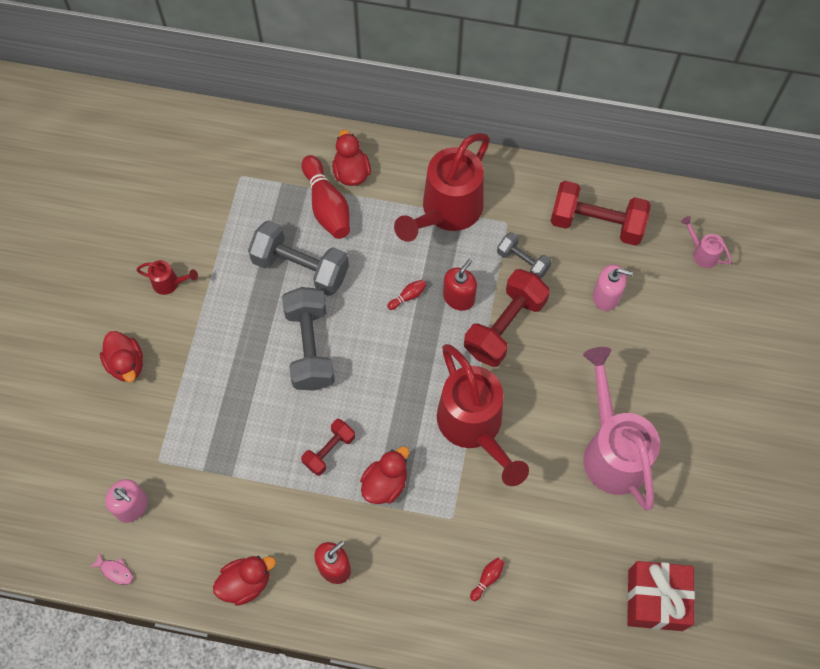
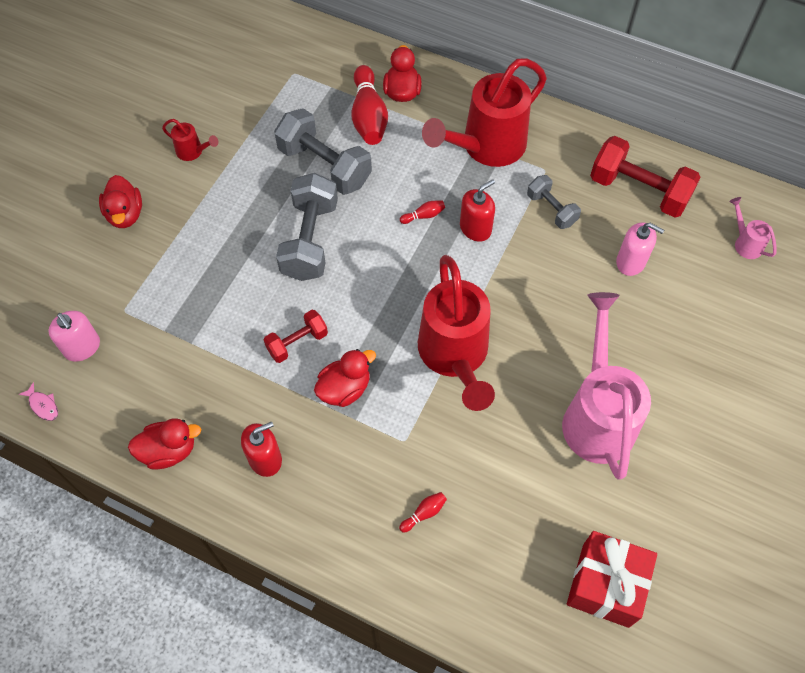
camera: 15 degrees right, 5 degrees down
red dumbbell [464,269,550,367] -> none

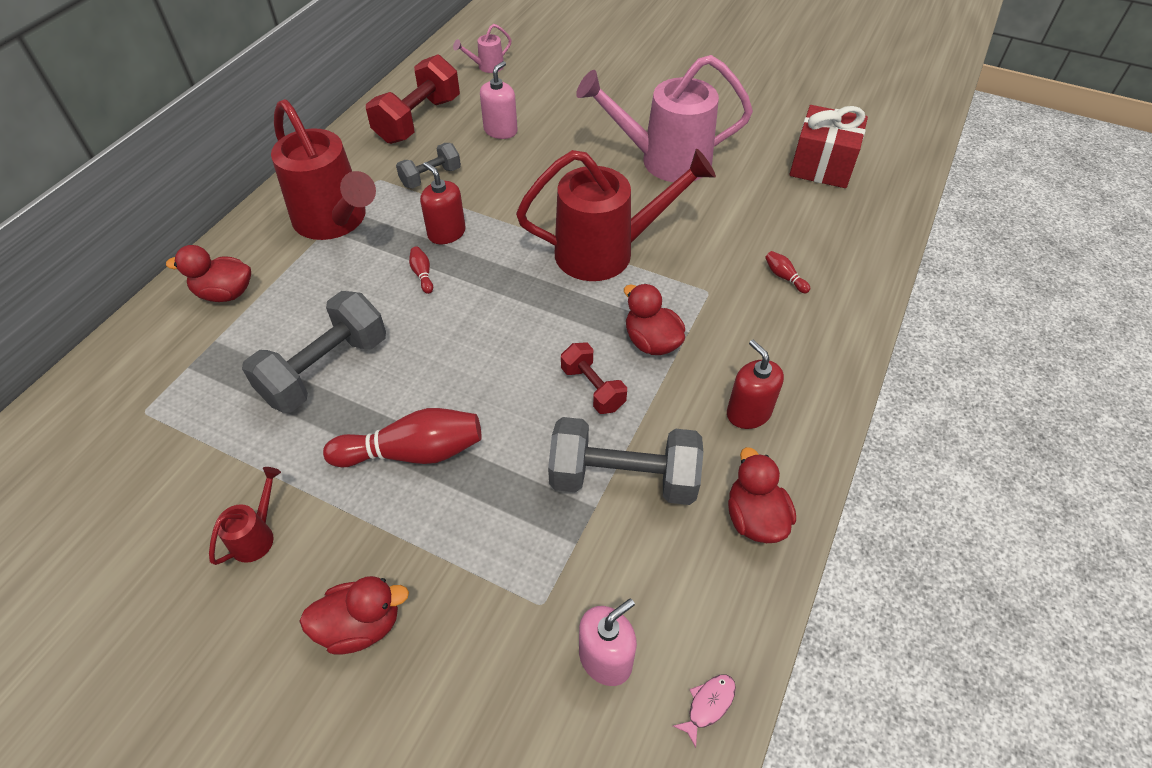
camera: 90 degrees left, 10 degrees down
grey dumbbell [276,173,338,281] -> grey dumbbell moved to [548,417,703,505]
red bowling pin [352,65,388,145] -> red bowling pin moved to [323,408,481,467]

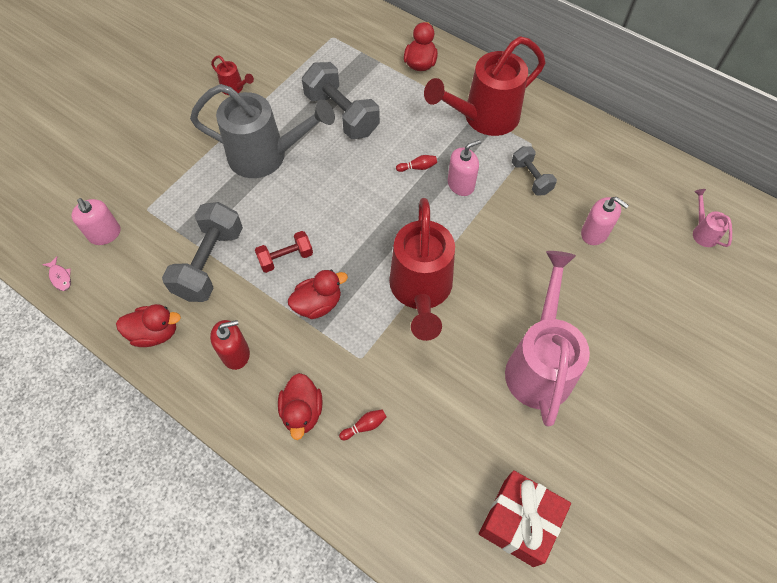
camera: 100 degrees right, 10 degrees up
red duck [299,576,409,655] -> red duck moved to [278,373,323,440]
red bowling pin [323,408,481,467] -> grey watering can [190,84,335,178]
red dumbbell [366,54,460,144] -> none
red soap dispenser [420,162,466,244] -> pink soap dispenser [448,140,481,196]

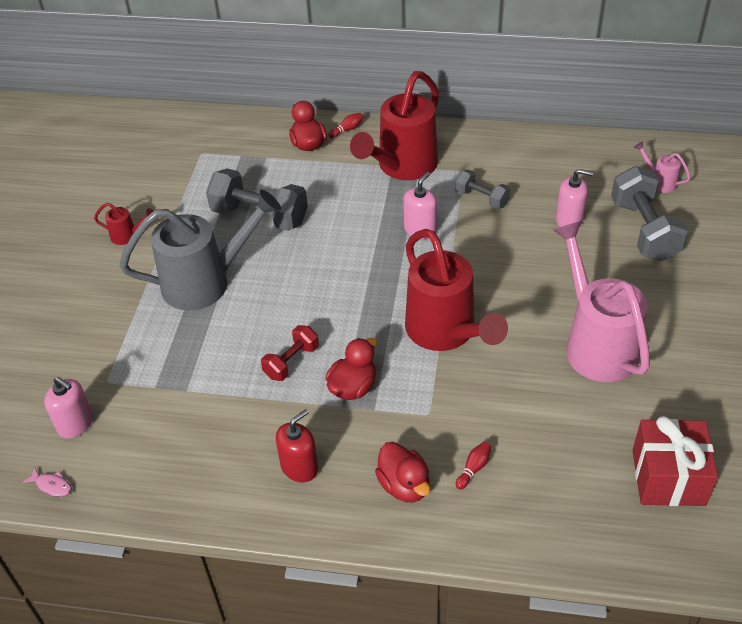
camera: 25 degrees left, 15 degrees down
red duck [116,304,181,347] -> none
grey dumbbell [162,202,243,302] -> grey dumbbell moved to [611,166,688,261]
red bowling pin [396,155,437,172] -> red bowling pin moved to [328,113,364,138]

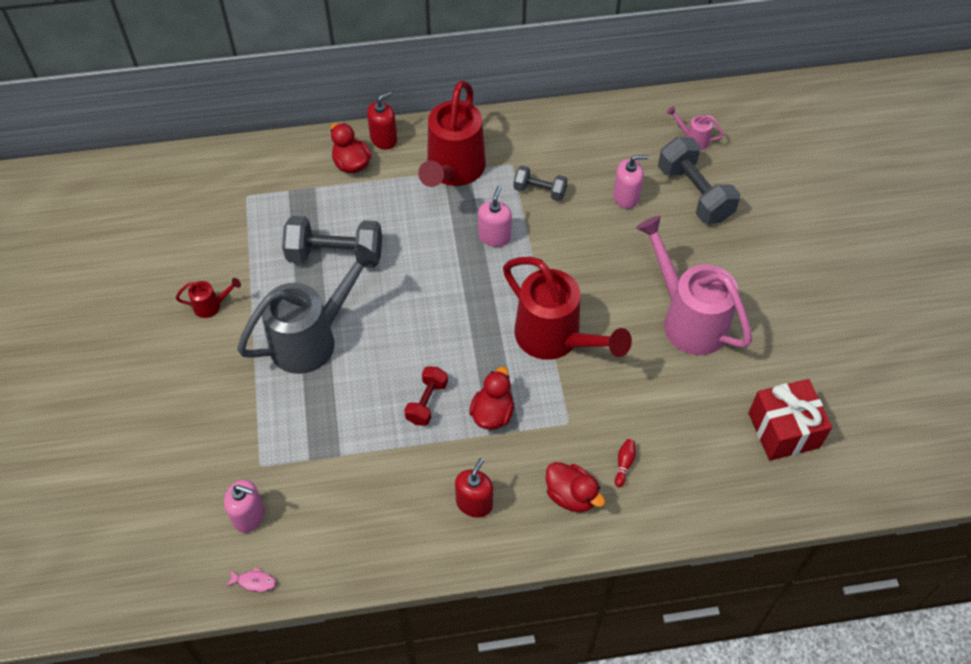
camera: 20 degrees left, 10 degrees up
red bowling pin [328,113,364,138] -> red soap dispenser [367,91,397,149]

